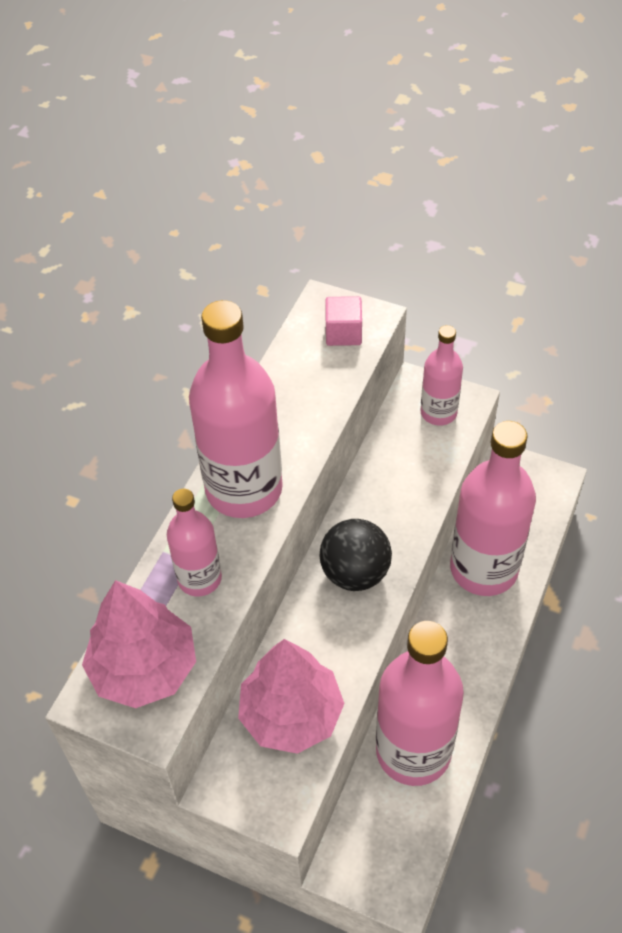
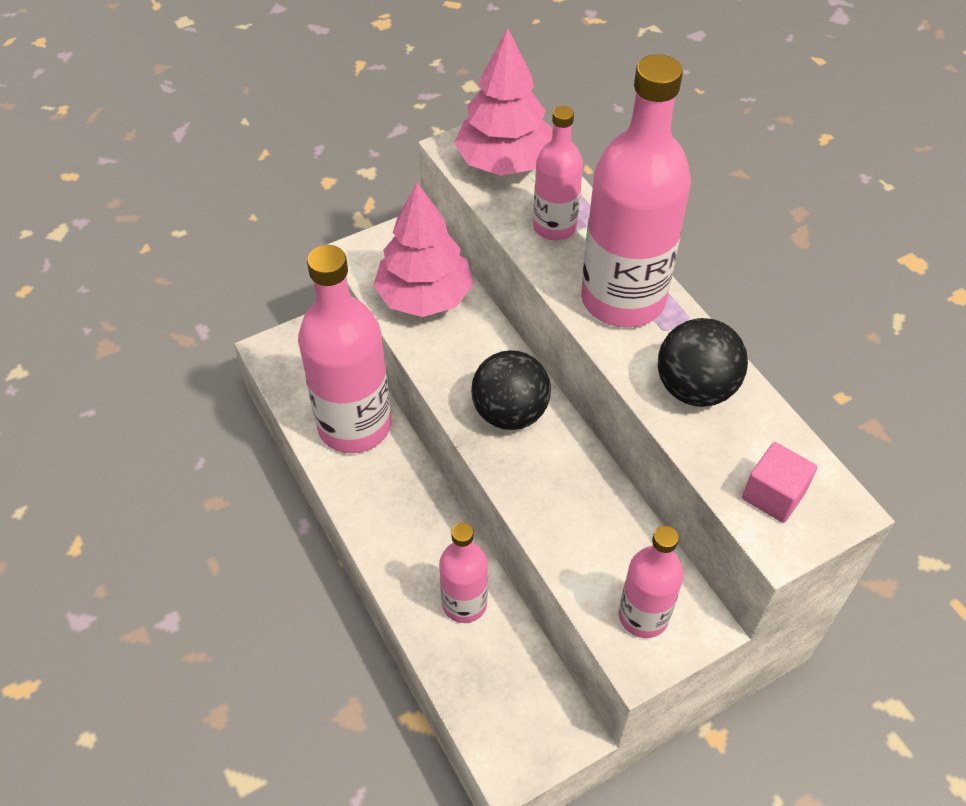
camera: 125 degrees right, 0 degrees up
pink bottle [450,421,536,596] -> pink bottle [439,523,488,623], size x0.55
none -> black ball [658,318,748,407]

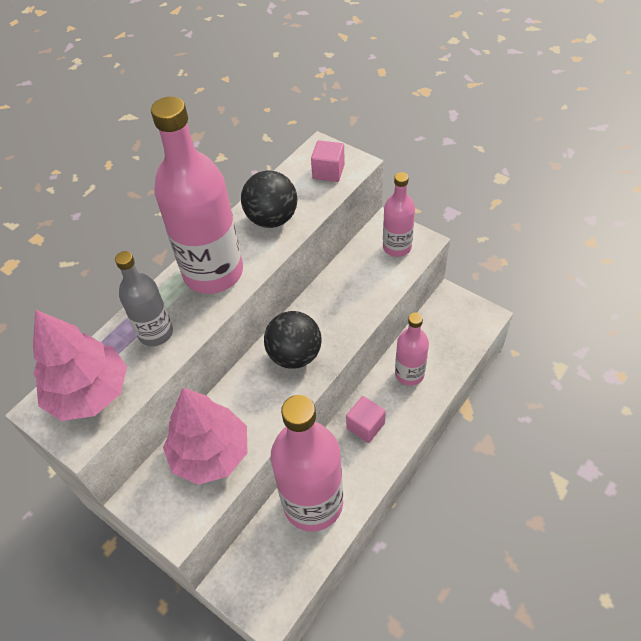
camera: 110 degrees left, 0 degrees up
pink bottle [533,106,583,240] -> grey bottle [115,251,173,346]
none -> pink cube [346,396,386,443]

